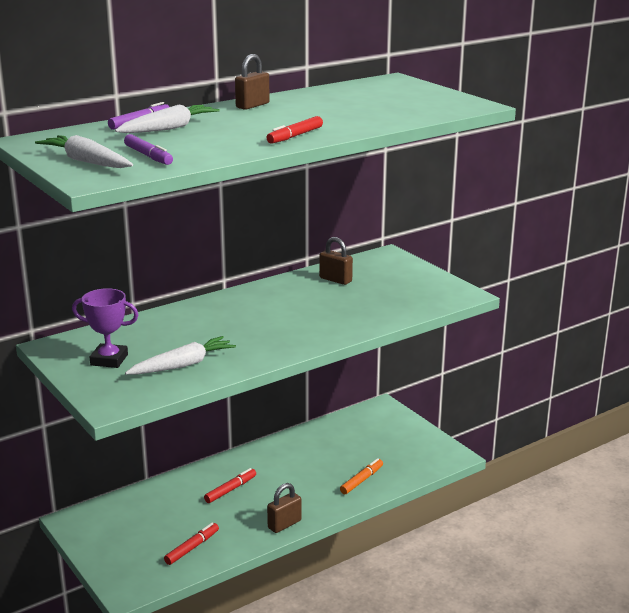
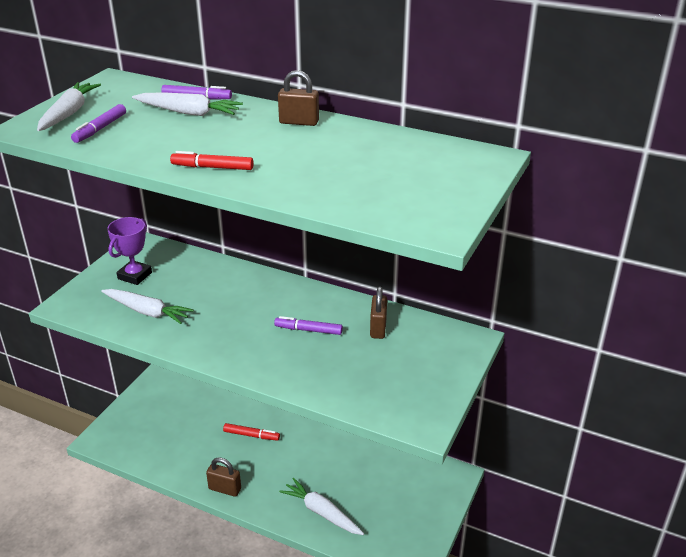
camera: 60 degrees right, 10 degrees up
purple trophy [72,288,138,368] -> purple trophy turned 45 degrees clockwise [107,217,152,285]
red marker [164,523,219,565] -> none
orange marker [340,458,383,494] -> white carrot [279,478,364,535]
none -> purple marker [274,316,343,335]

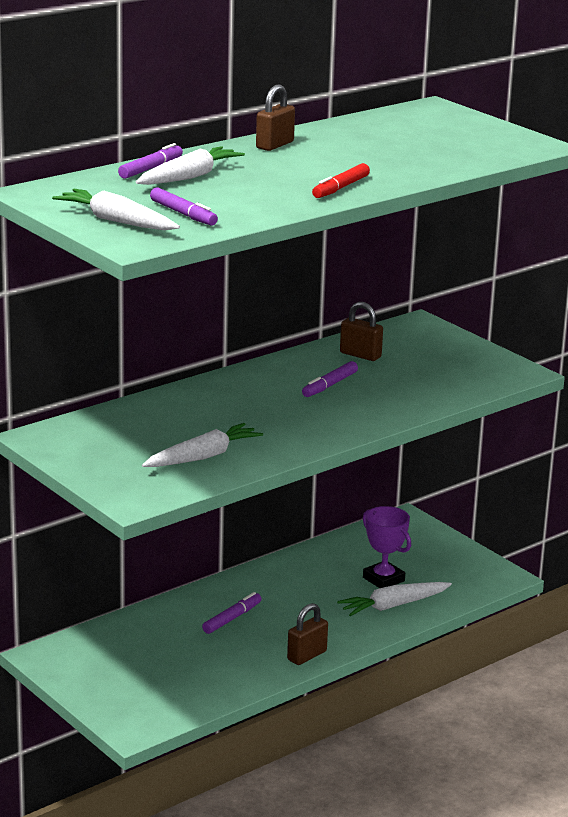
camera: 65 degrees left, 10 degrees down
purple trophy [107,217,152,285] -> purple trophy moved to [363,506,411,588]
red marker [223,423,280,441] -> purple marker [202,592,261,634]

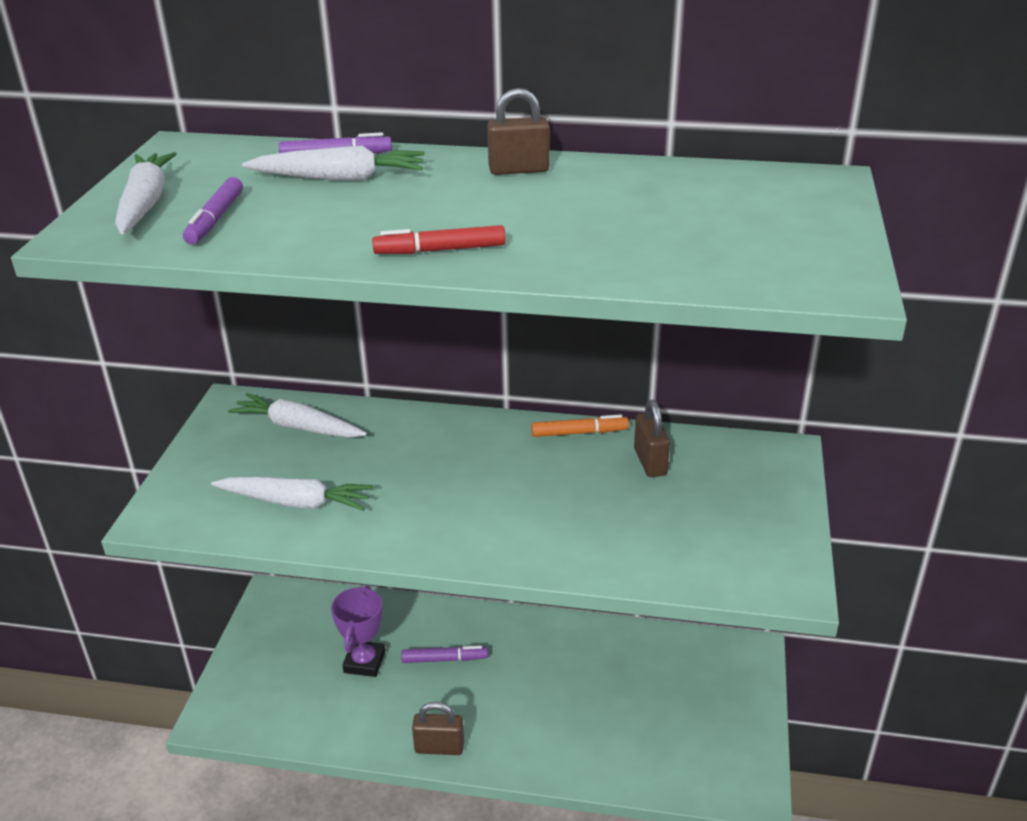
camera: 50 degrees right, 10 degrees up
purple marker [302,361,358,397] -> none
white carrot [337,582,452,616] -> white carrot moved to [228,393,367,438]
purple trophy [363,506,411,588] -> purple trophy moved to [331,585,385,677]
none -> orange marker [531,414,629,437]

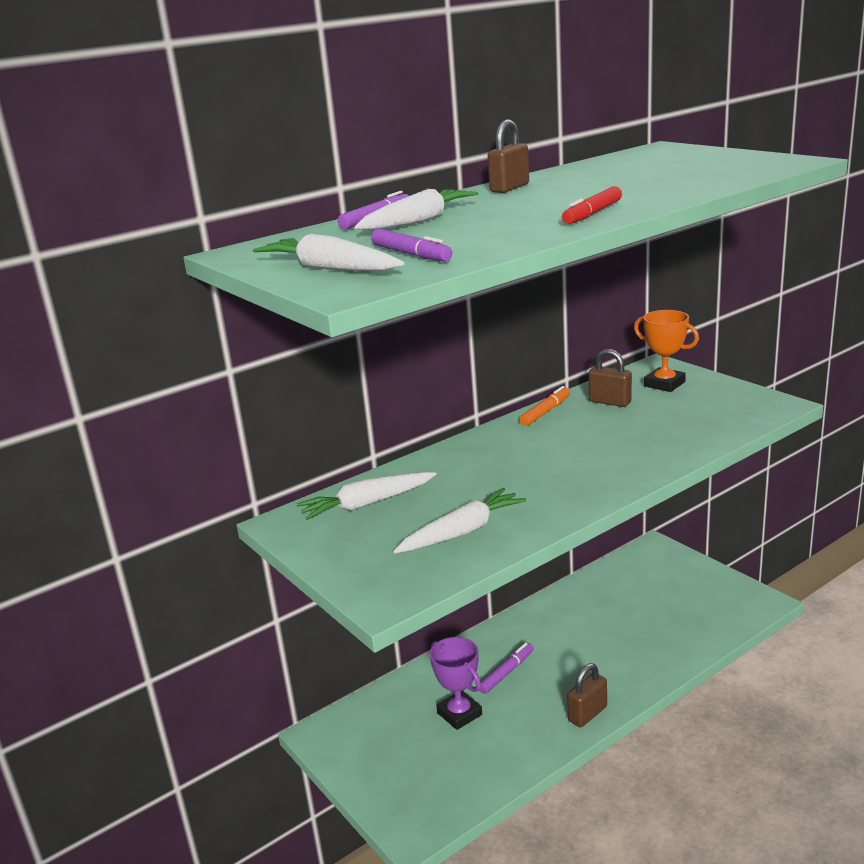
camera: 45 degrees left, 10 degrees down
none -> orange trophy [634,310,699,392]

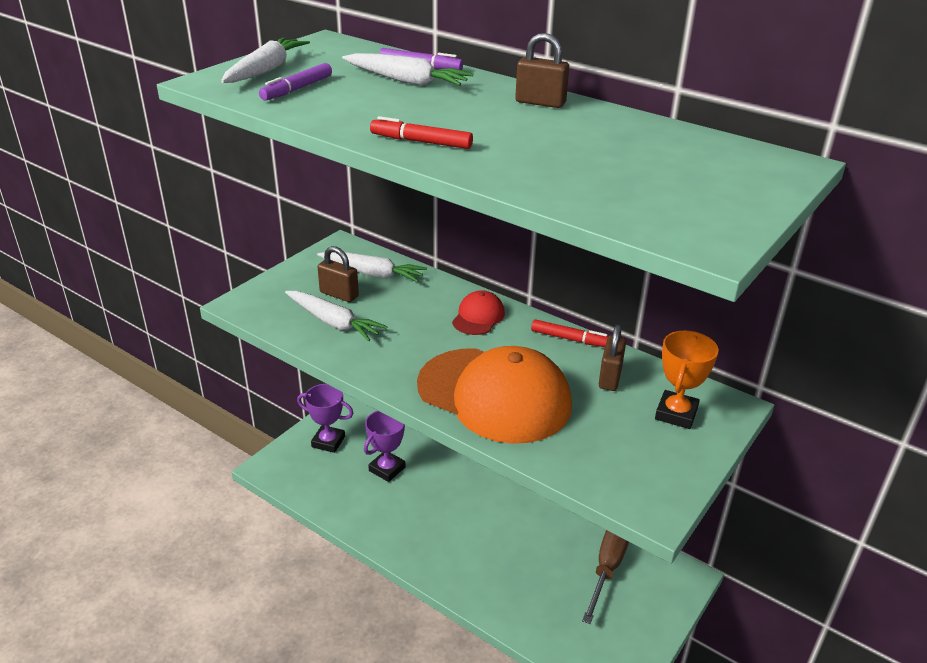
camera: 70 degrees right, 10 degrees up
white carrot [296,472,437,520] -> white carrot turned 150 degrees clockwise [317,252,427,282]
purple marker [480,643,533,694] -> none
orange marker [520,386,570,426] -> red marker [531,319,608,347]
brown padlock [567,663,607,728] -> brown padlock moved to [318,246,359,302]
none -> purple trophy [297,384,353,453]
none -> orange cap [417,346,572,444]
none -> red cap [452,290,505,335]
none -> brown screwdriver [582,530,629,624]

